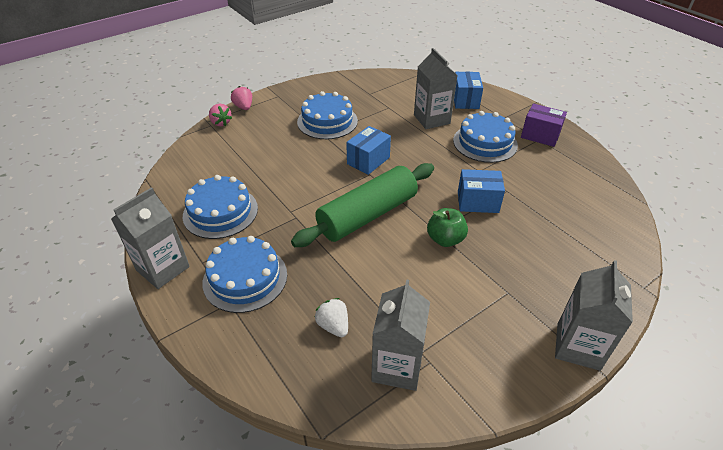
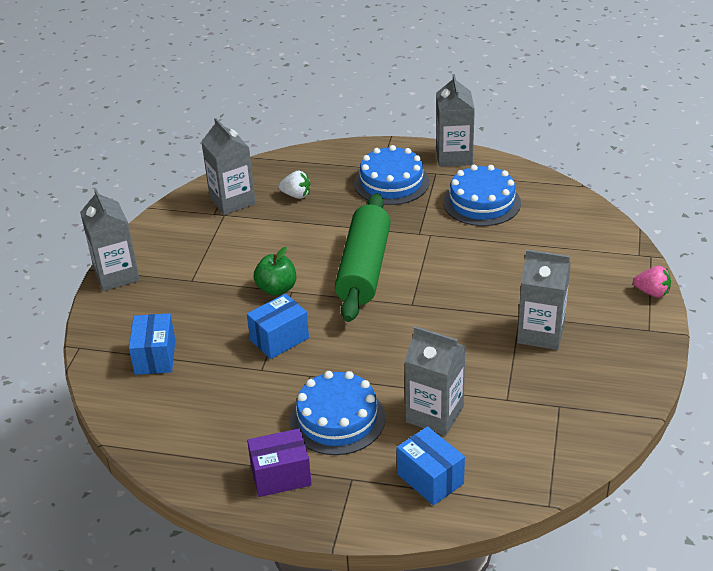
camera: 140 degrees right, 5 degrees down
pink strawberry [209,104,232,126] -> none
blue cake [297,91,358,139] -> grey carton [517,249,571,350]
blue box [346,126,391,175] -> blue box moved to [129,313,175,375]

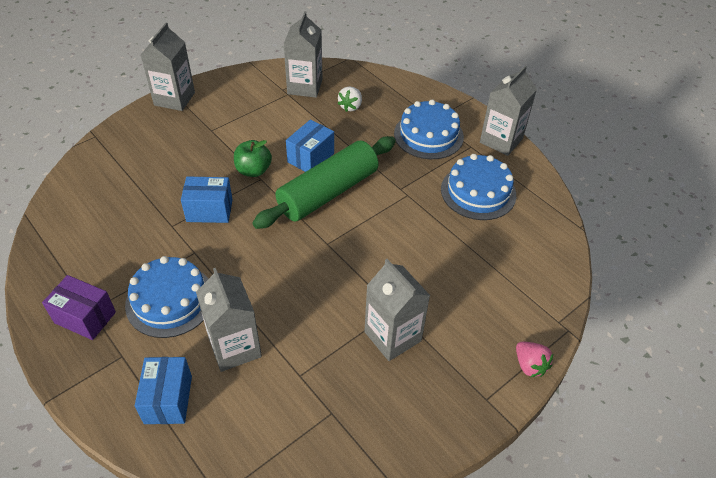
camera: 35 degrees right, 10 degrees up
blue box [129,313,175,375] -> blue box moved to [286,120,334,172]
white strawberry [278,171,311,199] -> white strawberry turned 60 degrees clockwise [338,87,362,112]

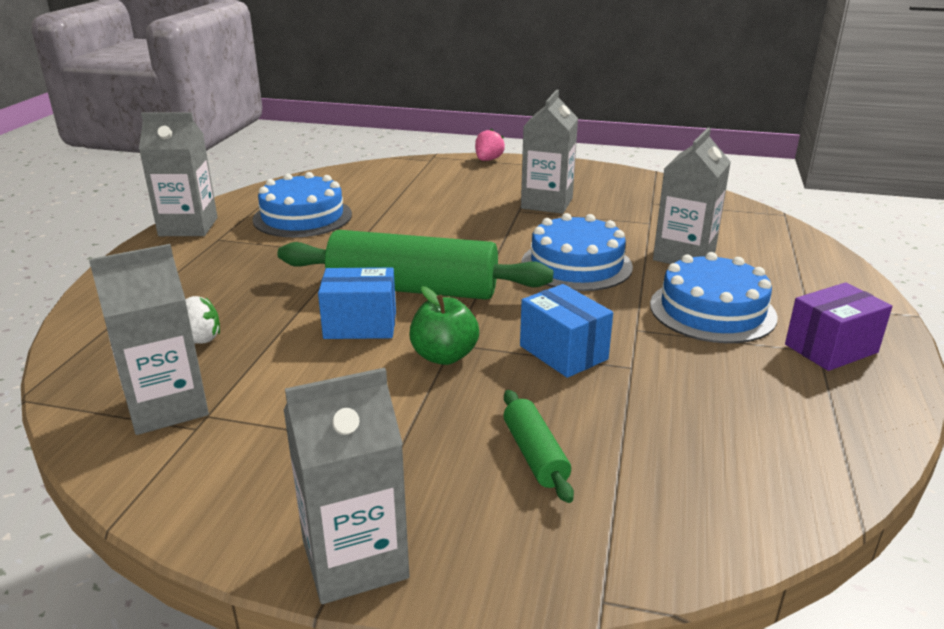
camera: 125 degrees left, 20 degrees down
purple box [42,275,116,340] -> purple box turned 75 degrees clockwise [785,282,892,371]
blue box [135,357,192,424] -> none
blue cake [394,99,464,159] -> blue cake moved to [522,213,633,291]
none -> green rolling pin [504,390,574,503]

